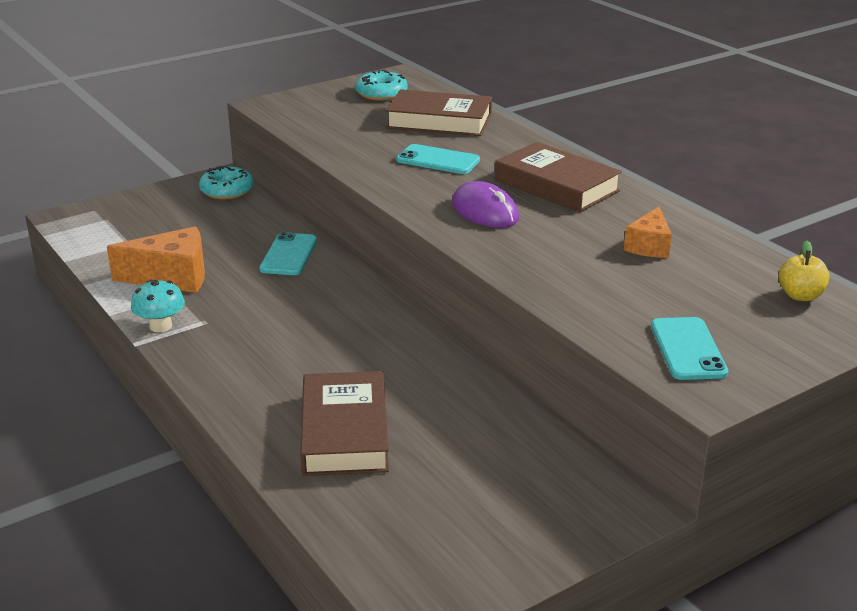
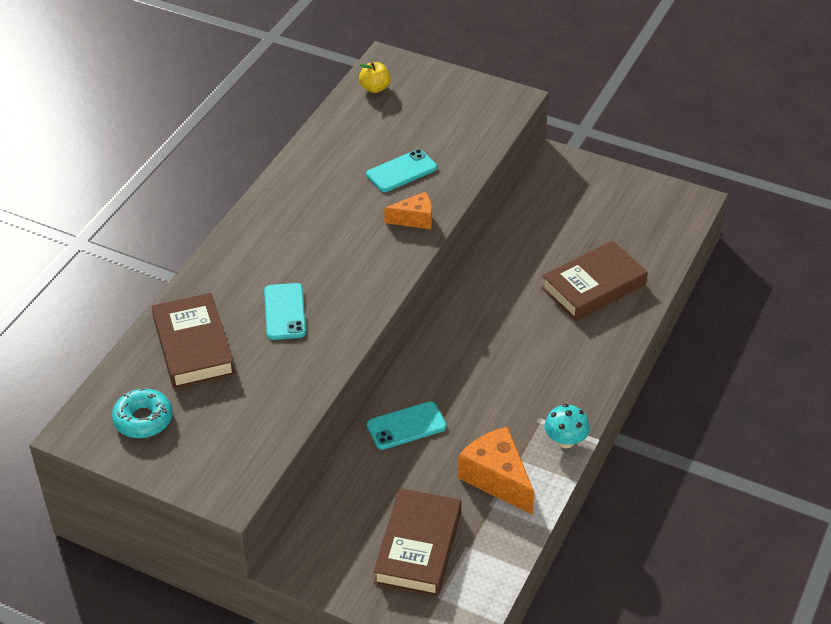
camera: 120 degrees left, 15 degrees up
turquoise donut [199,166,254,199] -> none
purple mouse [452,181,519,228] -> none
brown book [495,142,622,212] -> brown book moved to [373,488,461,597]
orange cheese [624,207,672,258] -> orange cheese moved to [384,192,432,229]
turquoise phone [651,317,728,380] -> turquoise phone moved to [366,149,437,192]

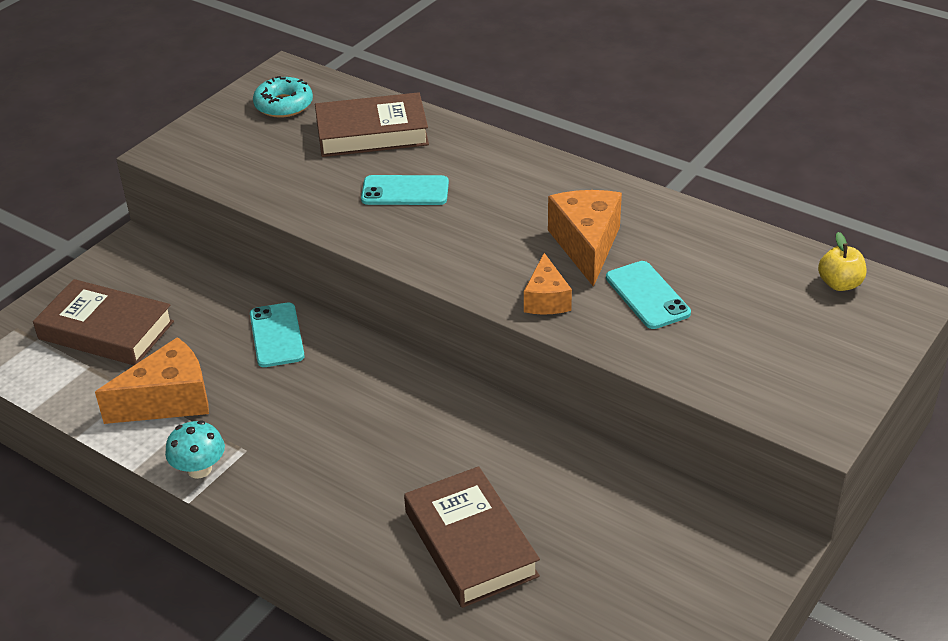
camera: 100 degrees right, 5 degrees down
none -> orange cheese [548,190,622,287]

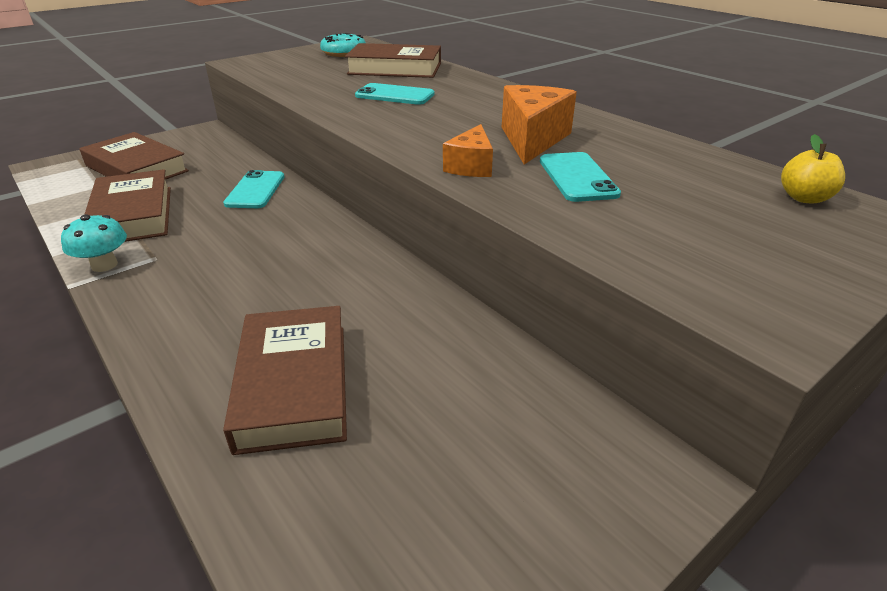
camera: 15 degrees right, 5 degrees down
orange cheese [95,337,209,424] -> brown book [85,169,171,242]

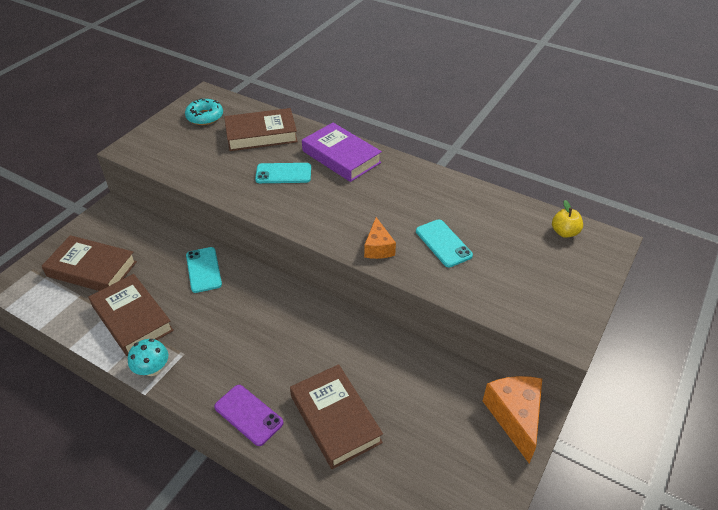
camera: 20 degrees left, 10 degrees up
orange cheese [502,85,577,165] -> orange cheese moved to [483,376,542,463]
none -> purple phone [214,385,283,446]
none -> purple book [302,123,382,182]

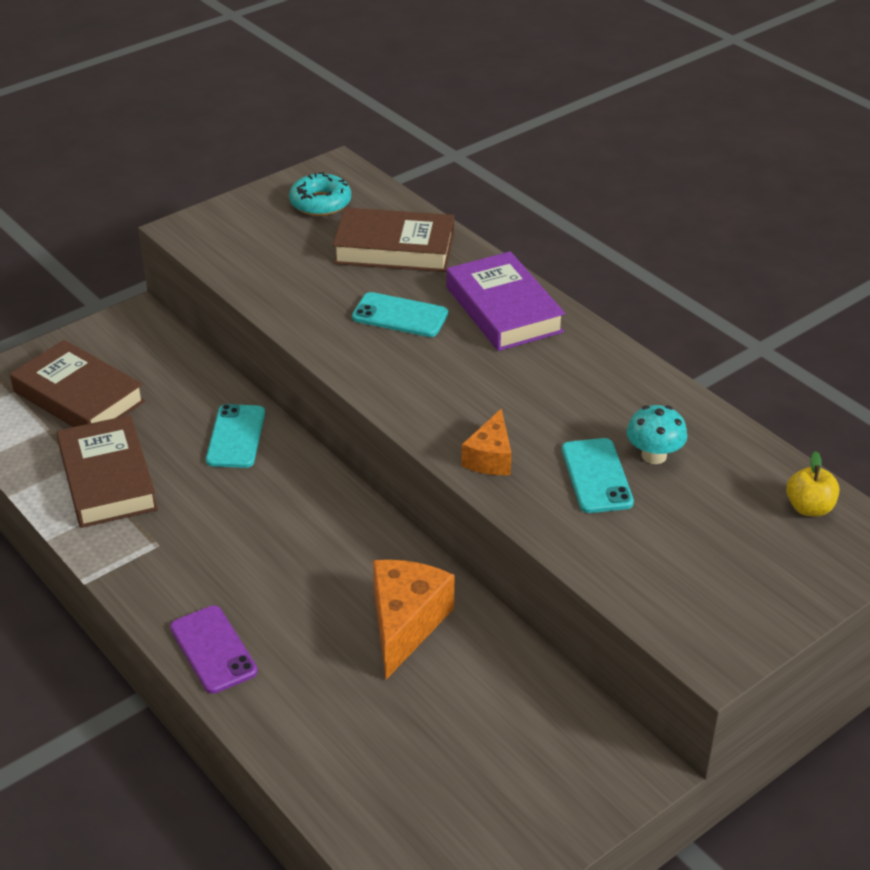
camera: 20 degrees right, 5 degrees down
turquoise mushroom [128,339,168,376] -> turquoise mushroom moved to [626,405,687,464]
brown book [290,364,383,469] -> none
orange cheese [483,376,542,463] -> orange cheese moved to [373,560,454,679]

